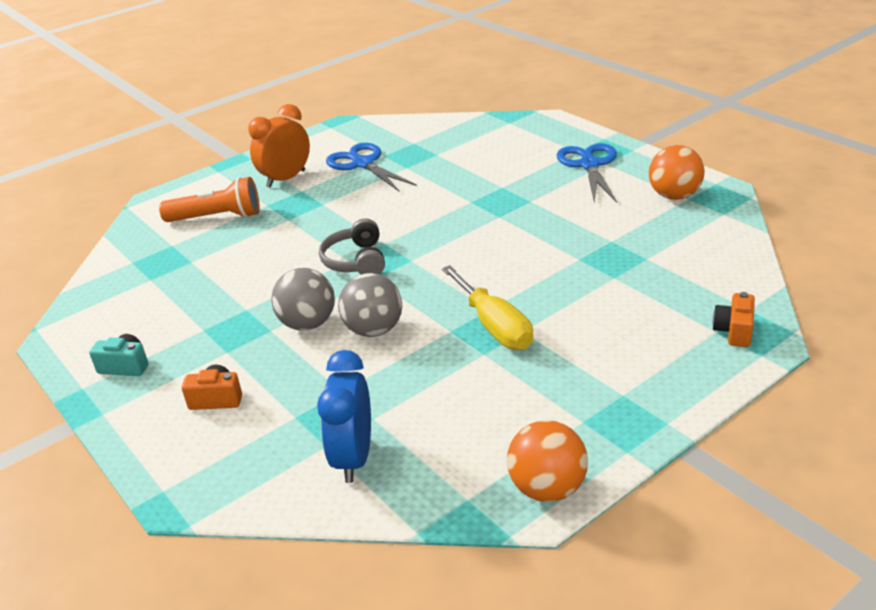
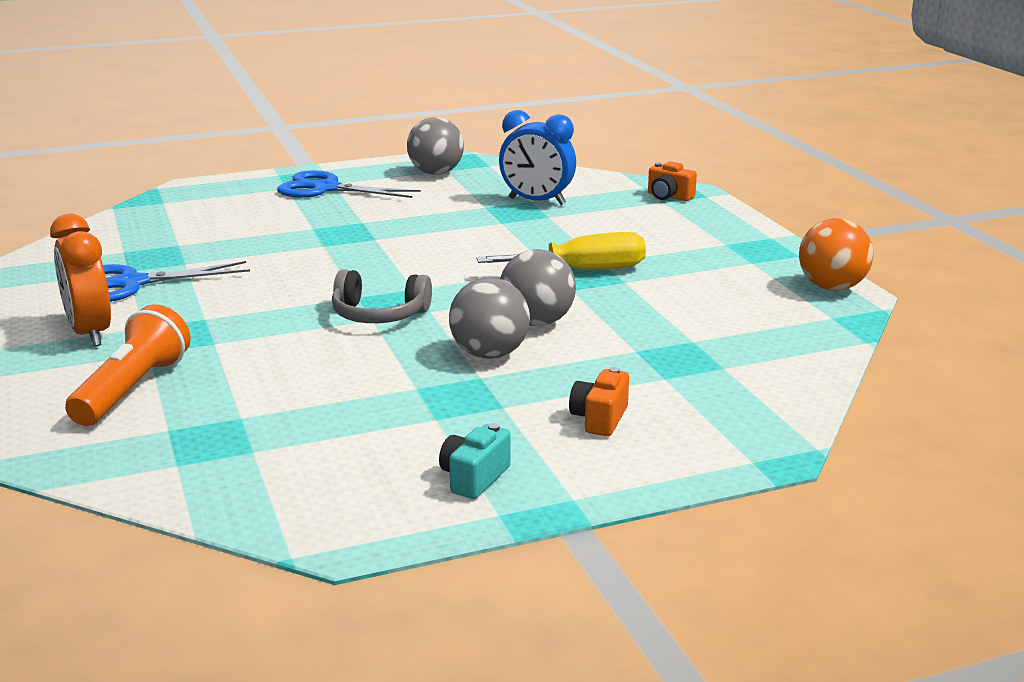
camera: 75 degrees left, 10 degrees down
blue clock [317,350,371,483] -> blue clock moved to [499,110,576,205]
orange ball [649,145,705,200] -> grey ball [407,117,464,175]

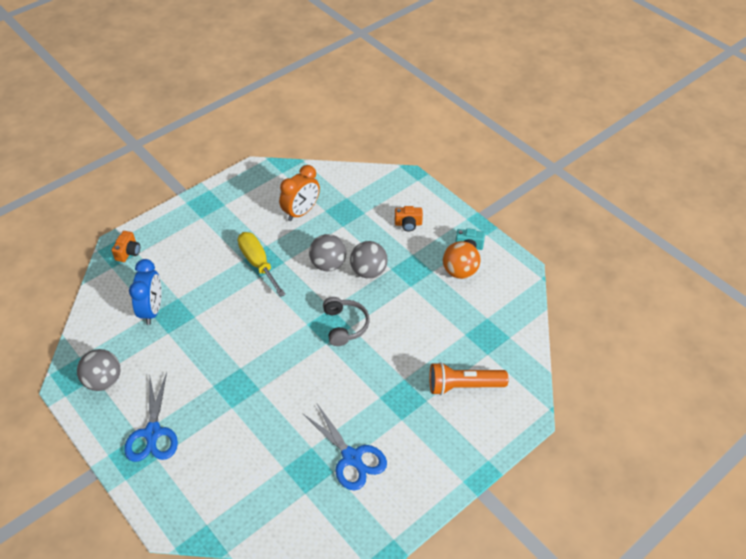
camera: 110 degrees left, 25 degrees up
orange clock [50,214,111,347] -> orange clock moved to [279,165,320,221]
orange ball [799,218,873,290] -> orange ball moved to [443,241,480,279]

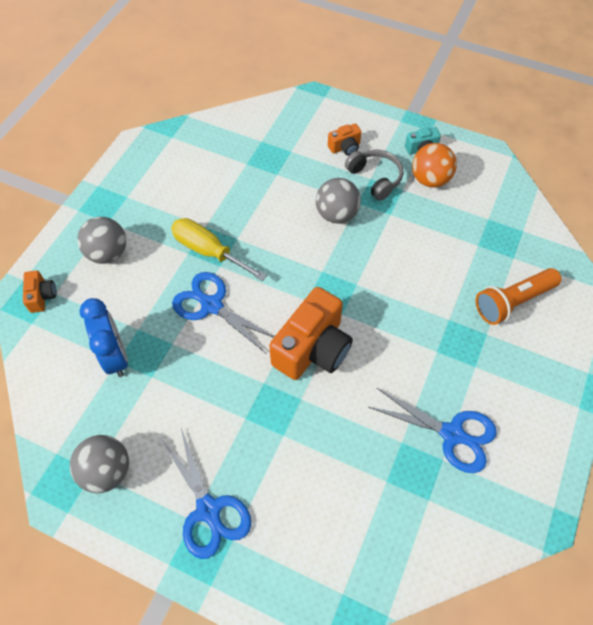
camera: 25 degrees left, 10 degrees up
orange clock [279,165,320,221] -> none
grey ball [309,234,346,271] -> grey ball moved to [77,217,126,264]
grey headphones [323,297,370,346] -> grey headphones moved to [345,150,403,201]
none -> blue scissors [172,272,275,354]
none -> orange camera [269,287,353,380]

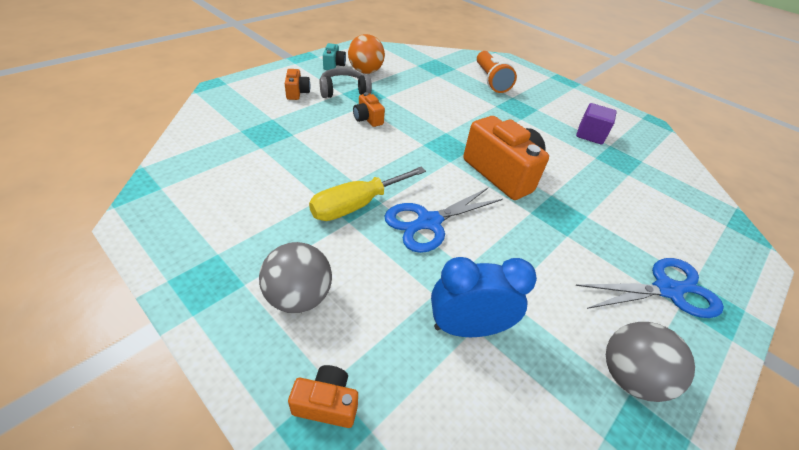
camera: 75 degrees left, 15 degrees down
grey ball [316,178,361,224] -> orange camera [353,92,385,127]
blue scissors [369,388,497,473] -> purple cube [576,103,617,145]

